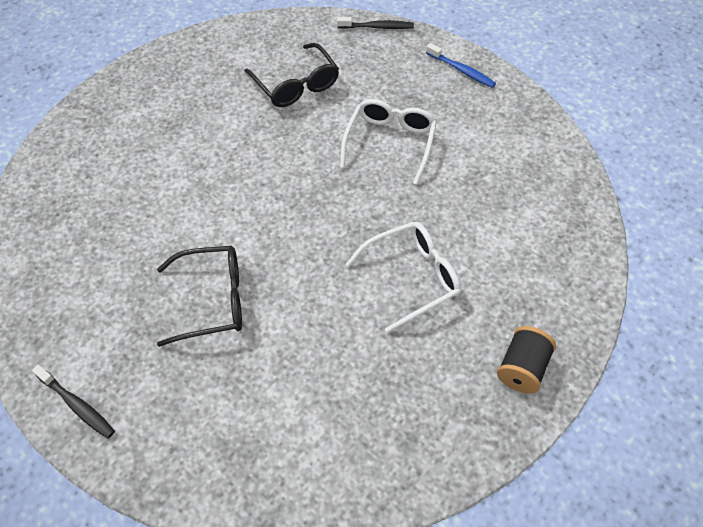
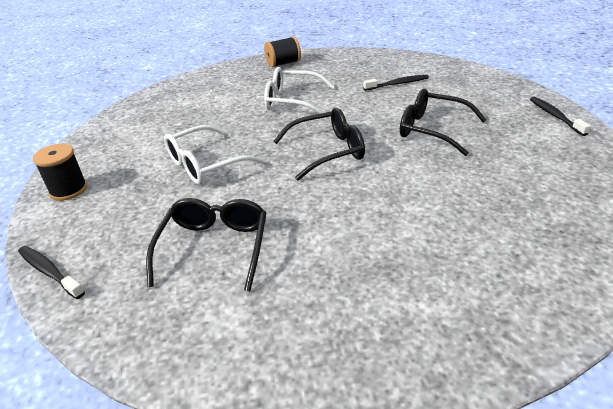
camera: 140 degrees left, 20 degrees down
blue toothbrush [426,43,496,88] -> black spool [33,144,87,201]
none -> black glasses [273,108,365,181]
none -> black toothbrush [363,75,429,91]

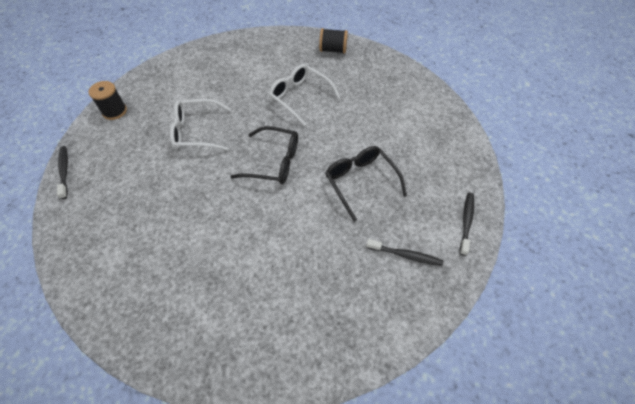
camera: 30 degrees right, 20 degrees up
black glasses [146,198,266,291] -> none
black toothbrush [363,75,429,91] -> black toothbrush moved to [366,239,443,266]

